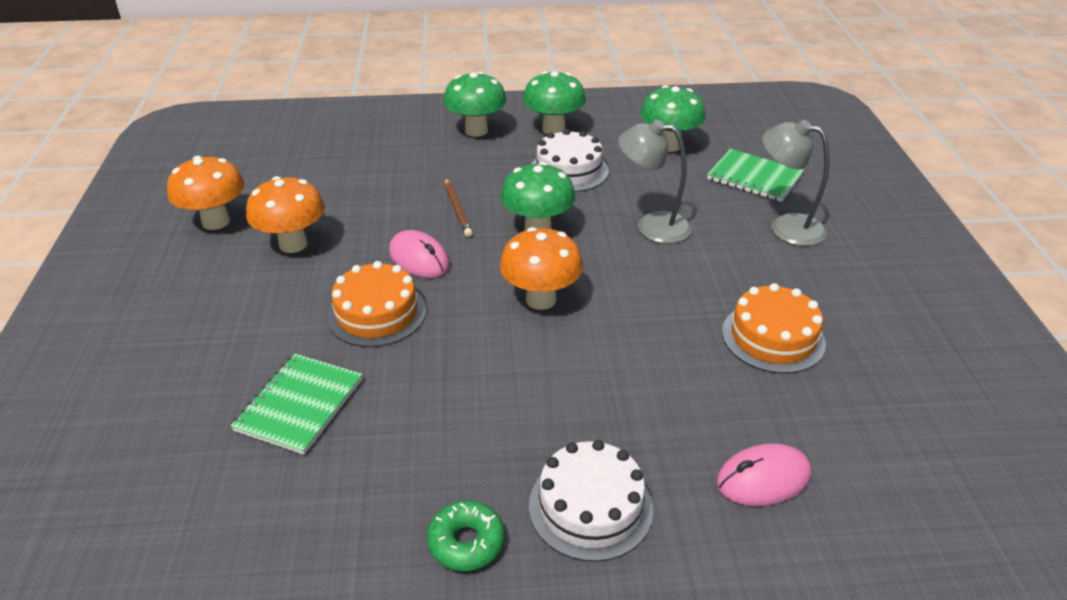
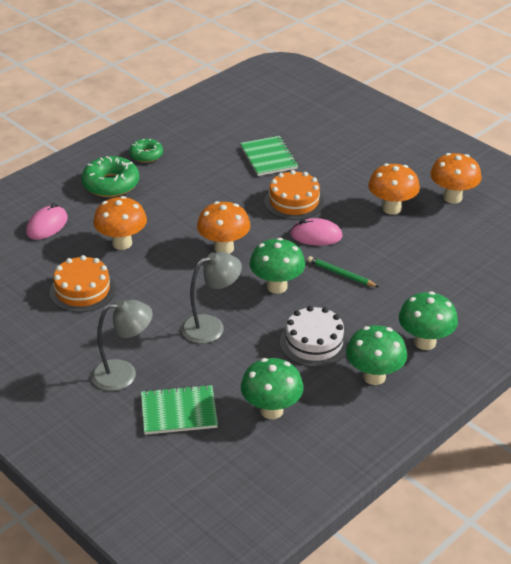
camera: 140 degrees right, 0 degrees up
brown pencil [445,178,473,237] -> green pencil [307,256,379,287]
white cake [529,440,653,562] -> green donut [81,156,139,197]
none -> orange mushroom [93,196,147,250]

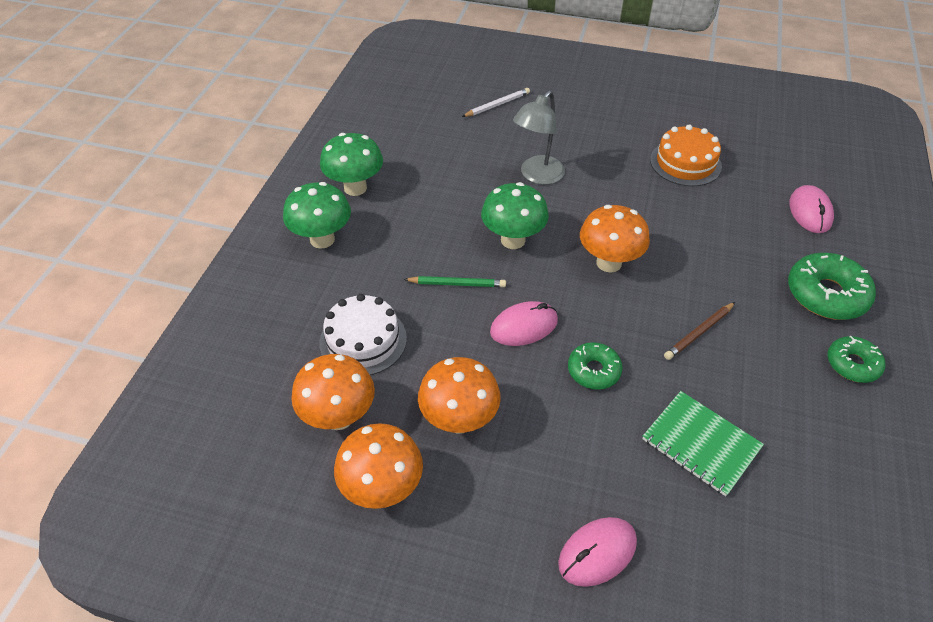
camera: 150 degrees right, 10 degrees up
grey lamp [91,299,153,391] -> none
orange mushroom [93,196,147,250] -> orange mushroom moved to [291,354,375,430]
green notebook [141,384,218,435] -> white pencil [462,88,530,117]
green mushroom [241,358,304,419] -> none
orange cake [264,170,324,220] -> green donut [568,342,623,390]
white cake [280,306,349,367] -> white cake moved to [319,294,407,375]
none -> pink mouse [558,517,637,587]
none -> brown pencil [664,302,735,360]

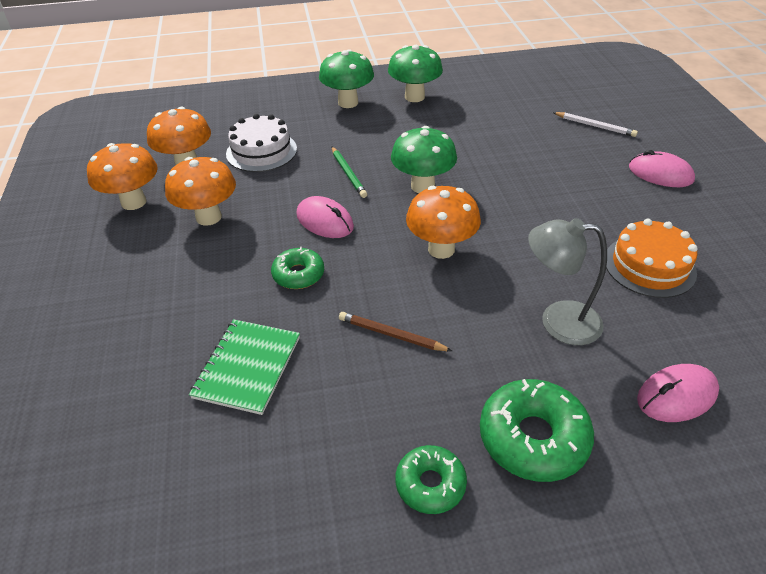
camera: 65 degrees right, 5 degrees down
grey lamp [513,91,565,185] -> grey lamp moved to [528,218,607,345]
pink mouse [558,517,637,587] -> pink mouse moved to [629,150,695,187]

